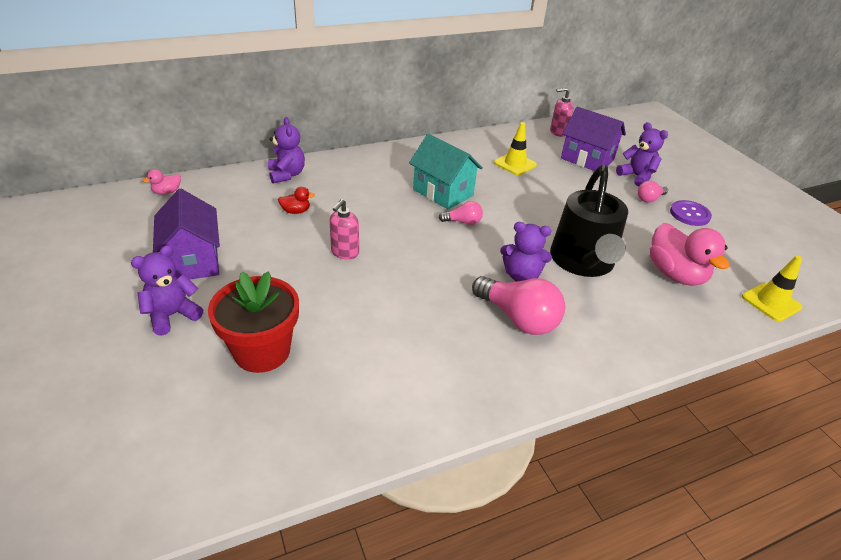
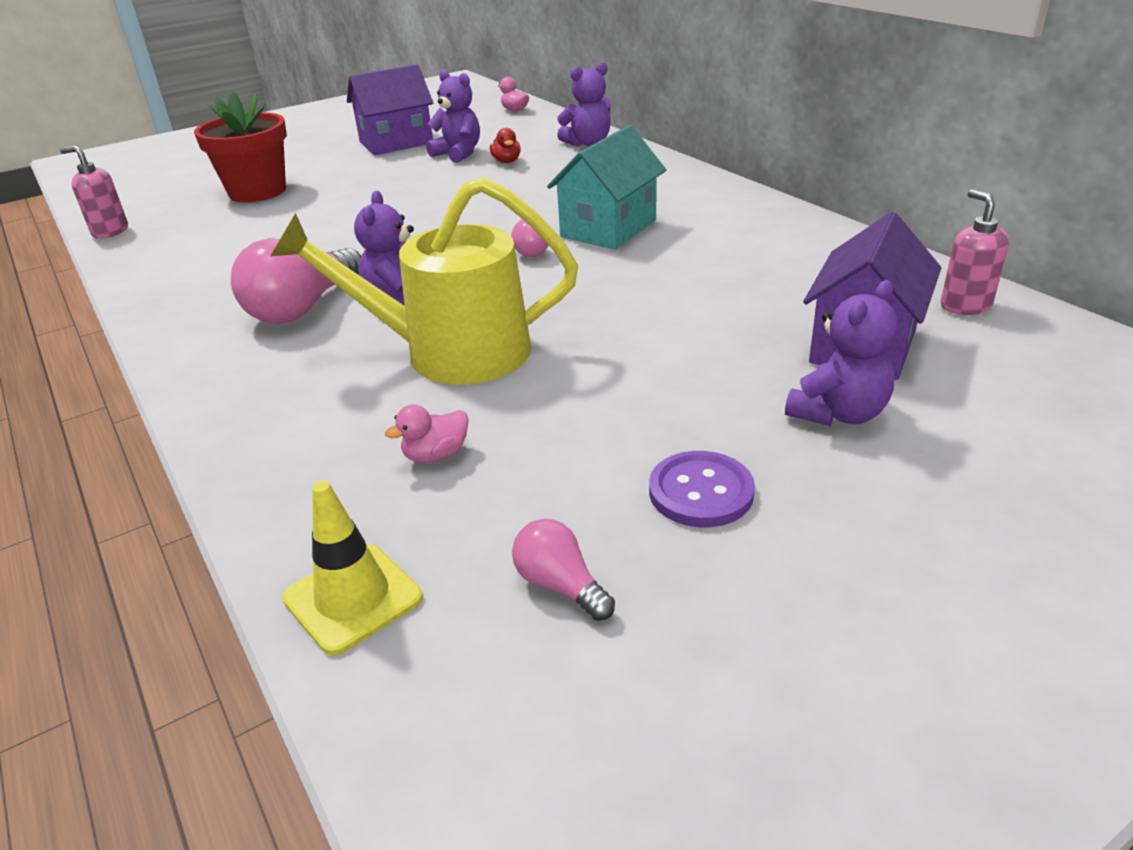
camera: 85 degrees right, 5 degrees down
purple teddy bear [131,245,203,336] -> purple teddy bear moved to [426,70,480,163]
pink soap dispenser [329,199,359,259] -> pink soap dispenser moved to [60,145,128,239]
yellow traffic cone [494,122,537,175] -> none
black watering can [550,165,628,277] -> yellow watering can [270,177,578,385]
pink light bulb [638,181,668,203] -> pink light bulb moved to [512,519,615,621]
pink duck [649,223,729,286] -> pink duck [385,405,469,463], size x0.46

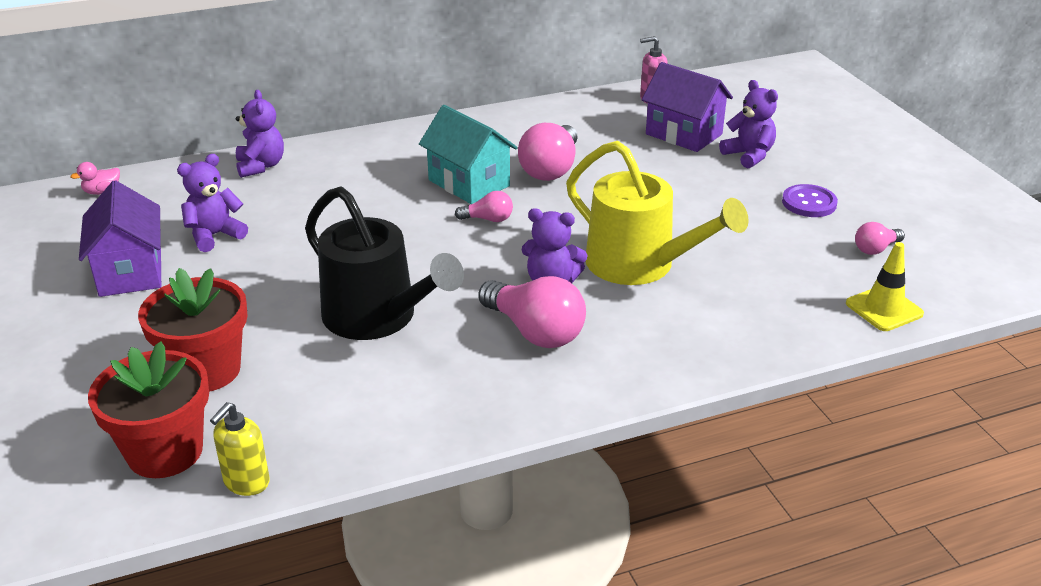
camera: 80 degrees left, 0 degrees up
pink soap dispenser [60,145,128,239] -> yellow soap dispenser [210,402,270,496]
yellow watering can [270,177,578,385] -> yellow watering can turned 60 degrees counterclockwise [566,141,749,285]
pink duck [385,405,469,463] -> none
red duck [490,128,521,163] -> none
none -> red flower pot [88,341,209,478]
none -> black watering can [305,186,464,340]
none -> pink light bulb [518,123,578,181]

